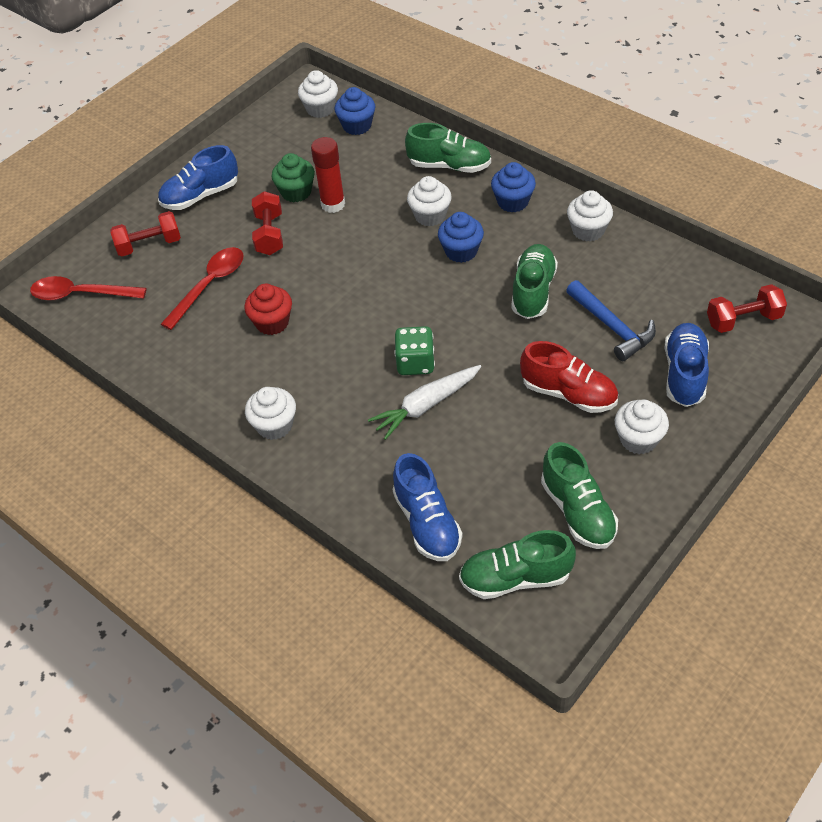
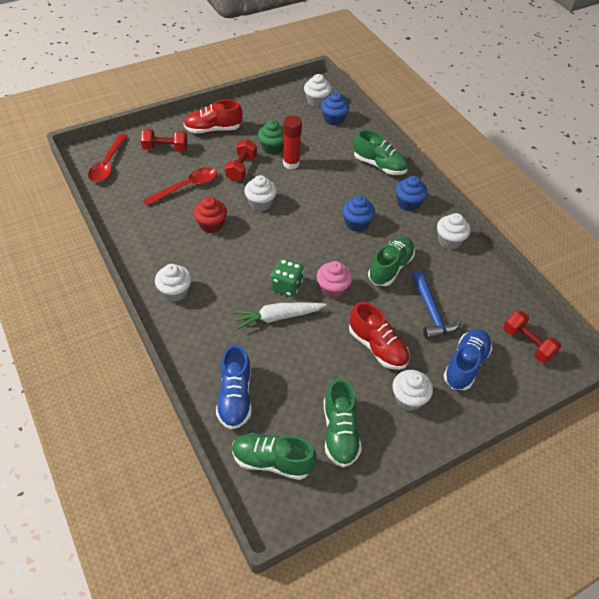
camera: 15 degrees right, 0 degrees up
red spoon [30,276,147,301] -> red spoon turned 105 degrees counterclockwise [88,133,128,182]
blue shoe [158,145,238,210] -> red shoe [184,100,243,134]
white cupcake [407,176,452,226] -> white cupcake moved to [244,175,277,211]
red dumbbell [707,284,787,333] -> red dumbbell turned 45 degrees clockwise [503,311,562,363]
none -> pink cupcake [317,261,352,299]

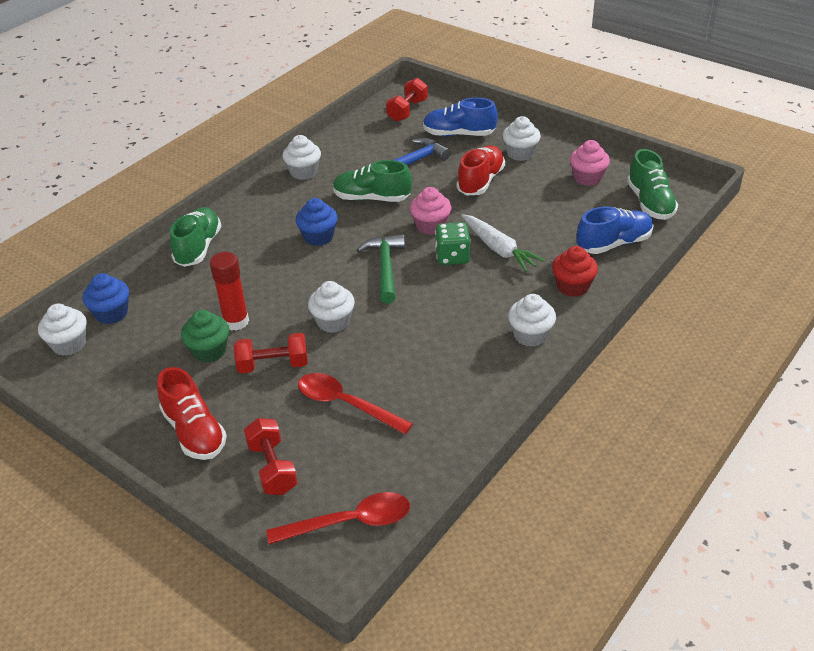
camera: 110 degrees left, 10 degrees down
red cupcake [193,197,227,233] -> red cupcake moved to [552,246,598,297]
green shoe [324,378,362,468] -> pink cupcake [570,140,610,186]
blue cupcake [396,176,428,211] -> none
none -> green hammer [357,234,405,304]

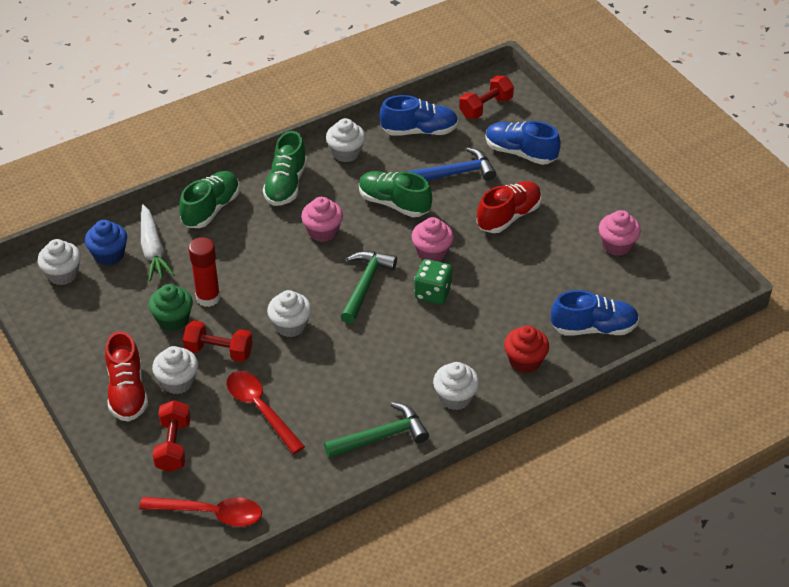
camera: 20 degrees right, 5 degrees up
blue cupcake [296,198,338,246] -> pink cupcake [301,197,343,242]
white carrot [461,214,545,272] -> white carrot moved to [141,204,174,281]
white cupcake [502,116,541,161] -> white cupcake moved to [152,346,198,394]
green shoe [627,149,678,220] -> green shoe moved to [263,131,307,206]
none -> green hammer [324,402,429,458]
none -> blue shoe [380,95,458,136]

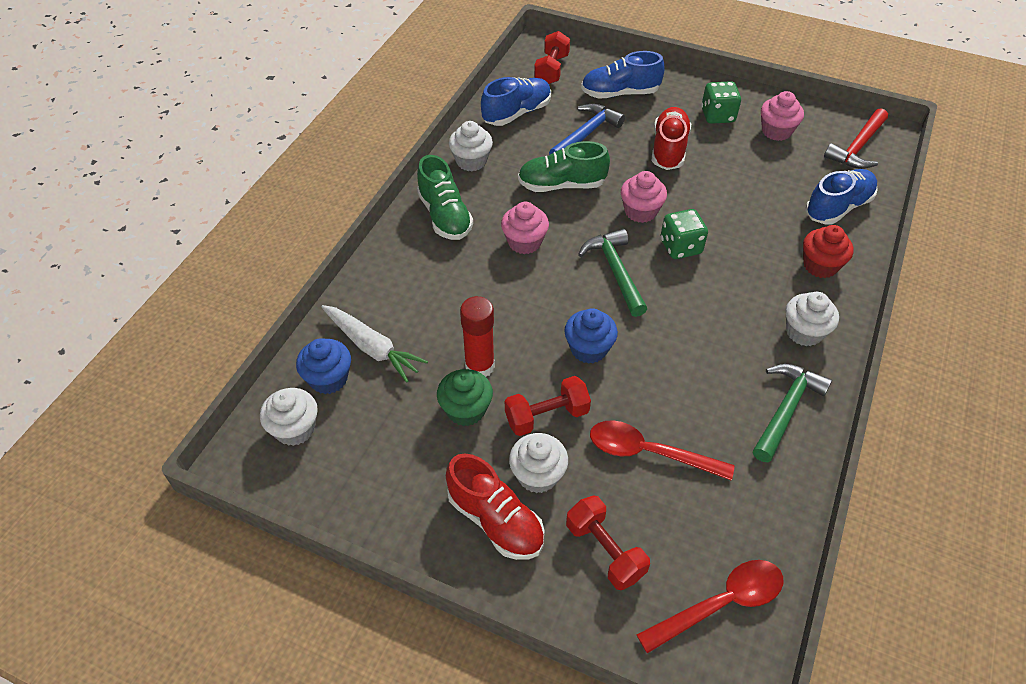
camera: 35 degrees left, 5 degrees up
green shoe [179,171,240,228] -> none
white cupcake [267,290,312,337] -> blue cupcake [564,308,618,364]
none -> green dice [701,81,741,124]
none -> red hammer [824,108,888,169]

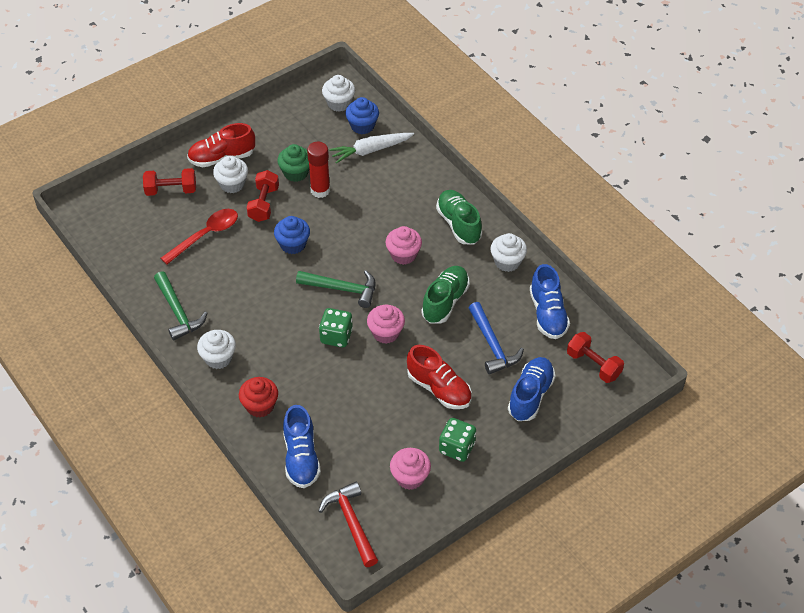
camera: 120 degrees right, 0 degrees up
green shoe [417,155,473,240] -> green shoe turned 60 degrees clockwise [436,190,482,244]
red spoon [637,560,784,653] -> none

